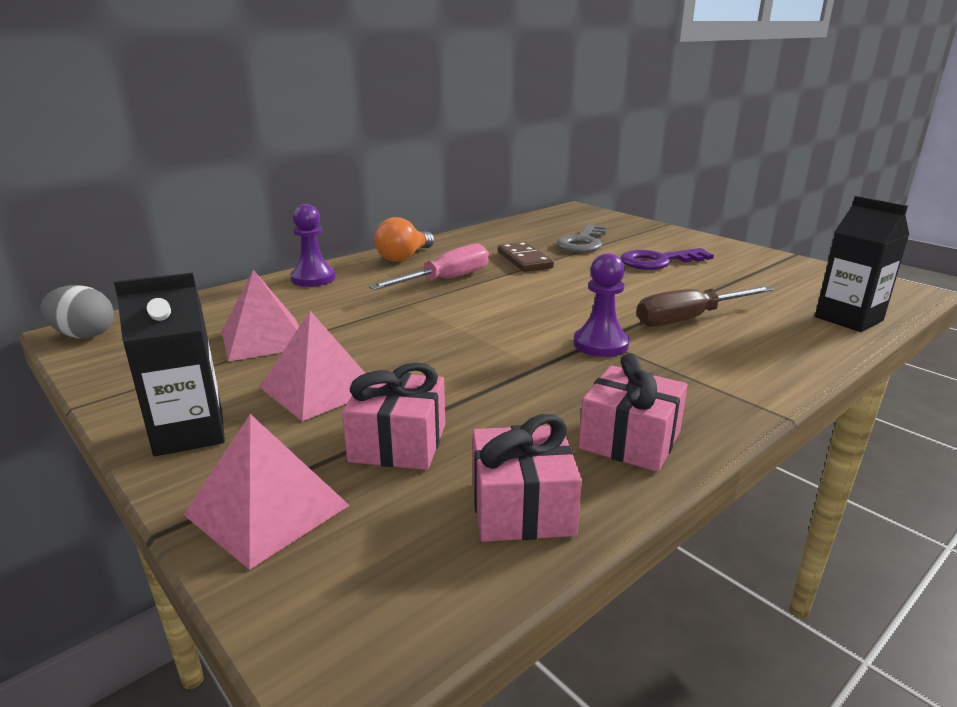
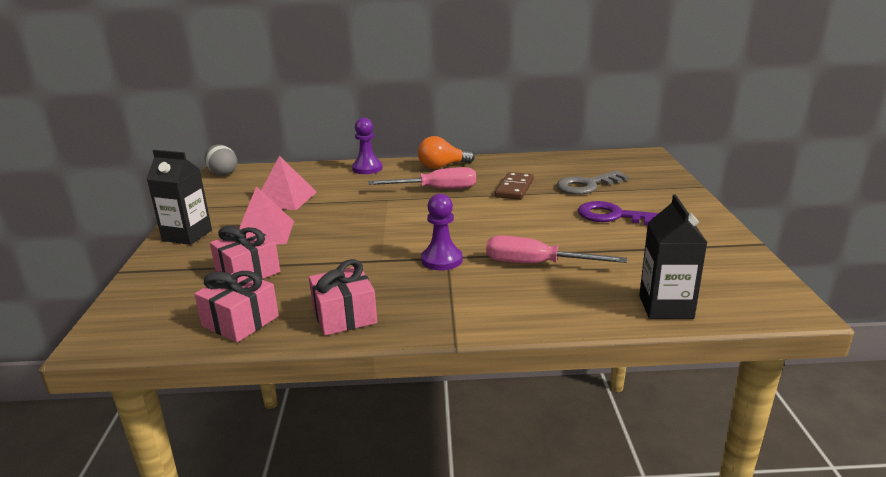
camera: 40 degrees right, 0 degrees up
pink pyramid [183,414,350,570] -> none
brown screwdriver [637,286,774,327] -> pink screwdriver [486,235,627,264]

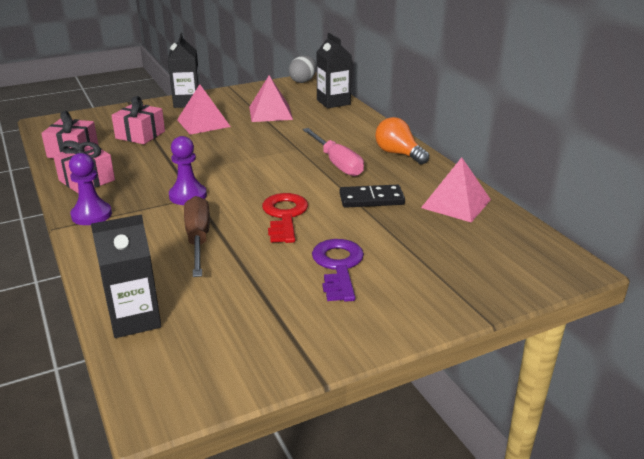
camera: 65 degrees right, 5 degrees up
purple pawn [352,118,383,174] -> purple pawn moved to [69,153,112,225]
pink screwdriver [486,235,627,264] -> brown screwdriver [184,196,210,277]
brown domino [495,172,534,200] -> black domino [340,185,405,208]
grey key [557,171,629,195] -> none
none -> red key [262,193,308,243]
none -> black carton [317,33,352,108]
none -> pink pyramid [421,157,491,222]

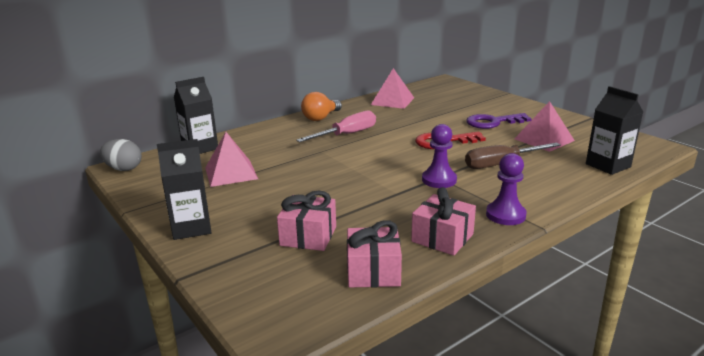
camera: 100 degrees left, 5 degrees down
pink pyramid [177,84,231,135] -> pink pyramid moved to [514,101,575,152]
black domino [340,185,405,208] -> none

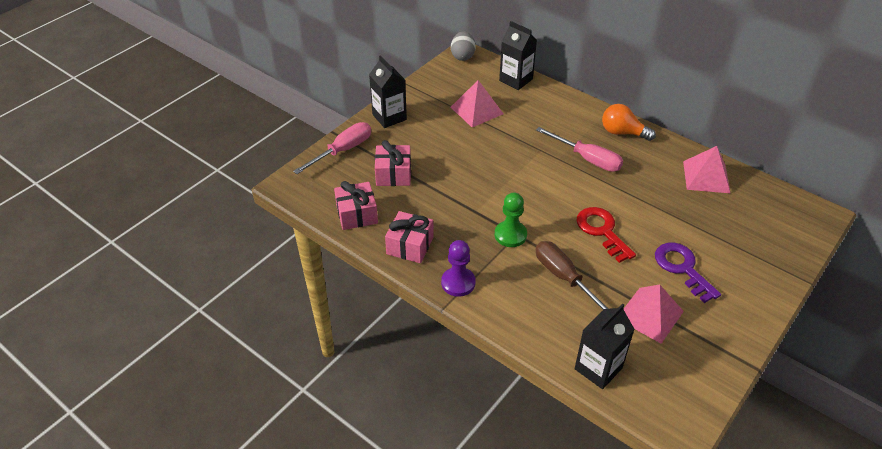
camera: 75 degrees right, 20 degrees up
purple pawn [422,124,457,188] -> green pawn [495,192,527,247]
none -> pink screwdriver [293,122,371,174]

